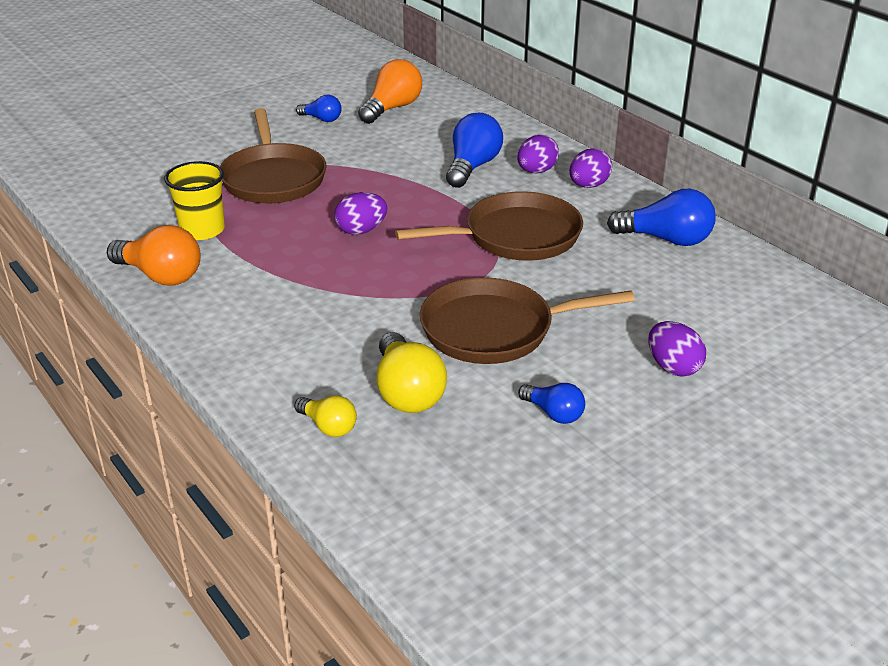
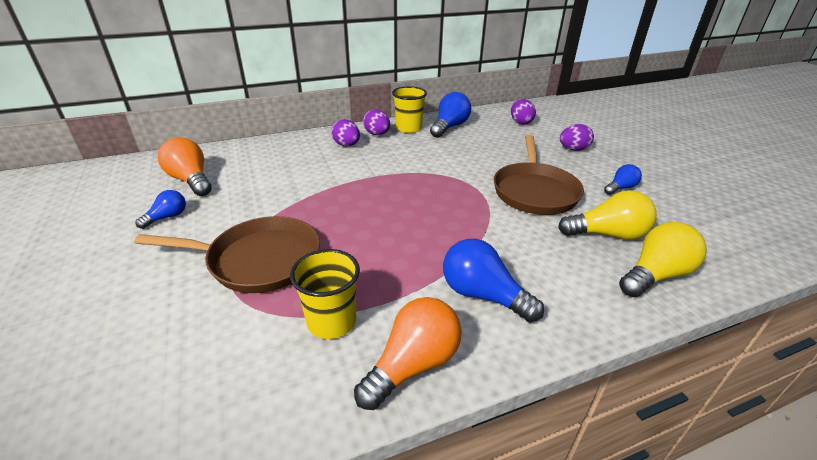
camera: 75 degrees left, 0 degrees up
yellow light bulb [294,395,357,437] -> yellow light bulb [619,222,707,297], size x1.74
purple egg [334,192,387,235] -> purple egg moved to [511,99,536,125]
brown pan [395,191,583,261] -> none
blue light bulb [446,113,503,188] -> blue light bulb moved to [443,239,544,322]
none -> yellow cup [392,86,427,133]

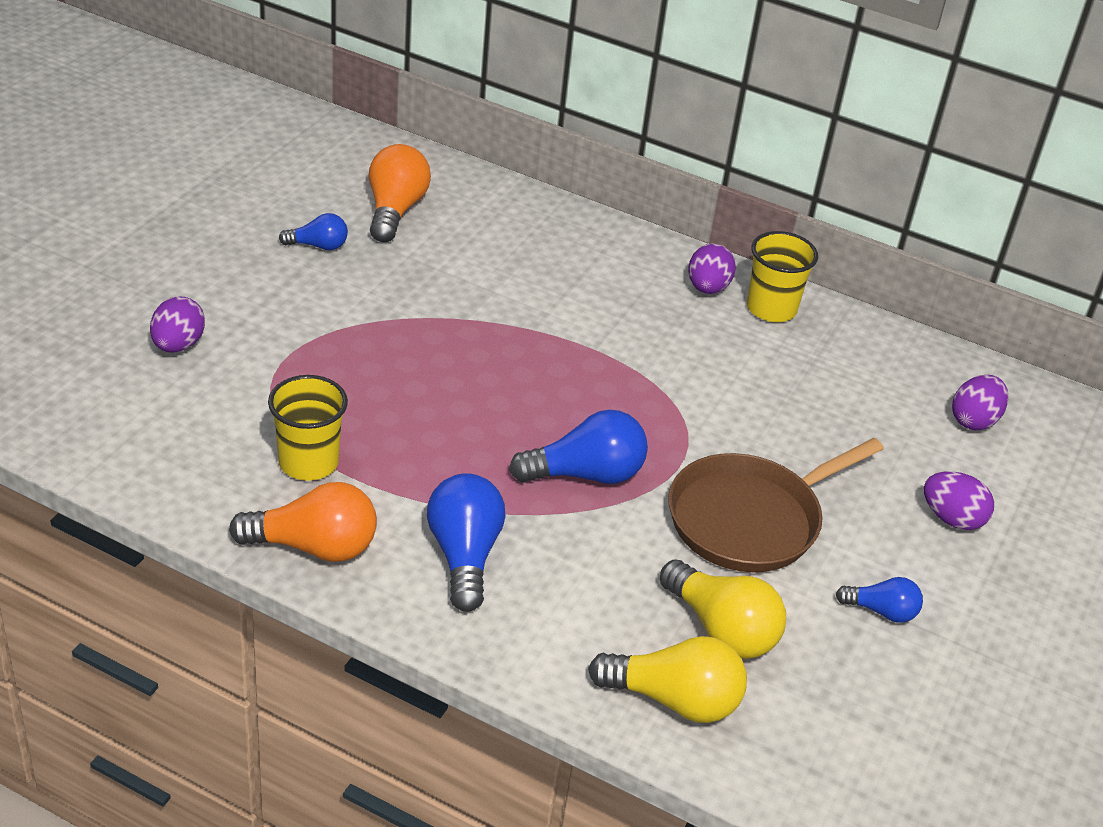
camera: 45 degrees right, 5 degrees up
brown pan [134,216,320,293] -> none
purple egg [331,119,360,146] -> purple egg moved to [150,296,205,352]
blue light bulb [430,92,471,138] -> blue light bulb moved to [509,410,648,484]

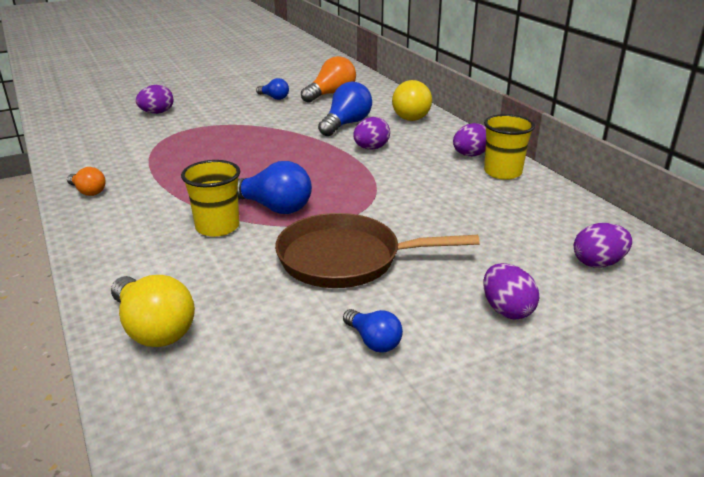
camera: 40 degrees right, 10 degrees down
orange light bulb [229,482,377,562] -> orange light bulb [67,167,106,196], size x0.58
yellow cup [268,375,348,481] -> yellow cup moved to [181,160,240,237]
blue light bulb [427,473,505,612] -> blue light bulb moved to [318,81,372,136]
yellow light bulb [660,559,786,659] -> yellow light bulb moved to [392,80,432,121]
none -> purple egg [353,117,390,150]

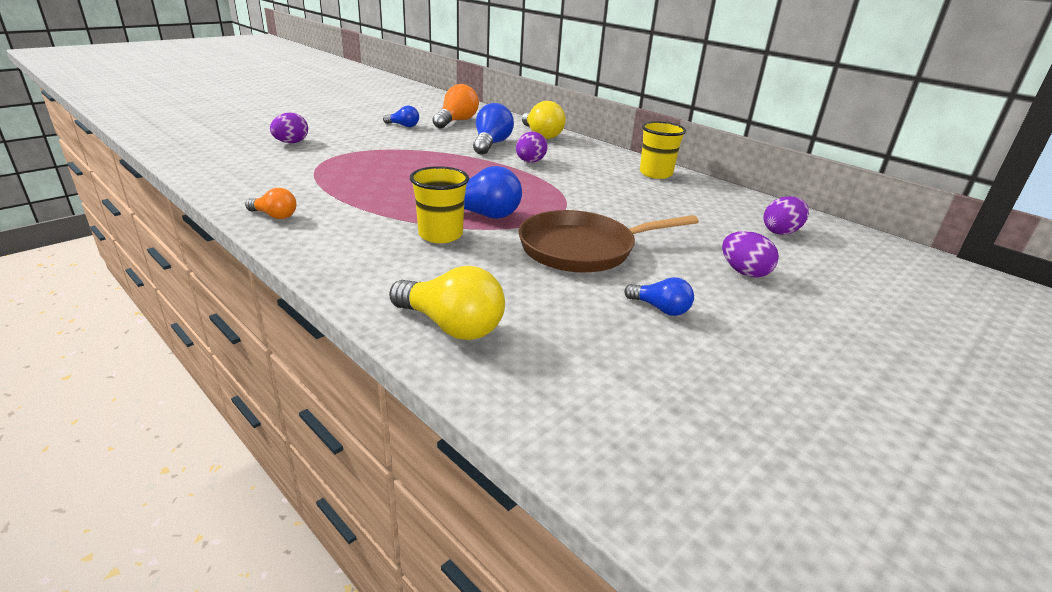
camera: 20 degrees left, 0 degrees up
purple egg [453,123,486,156] -> none

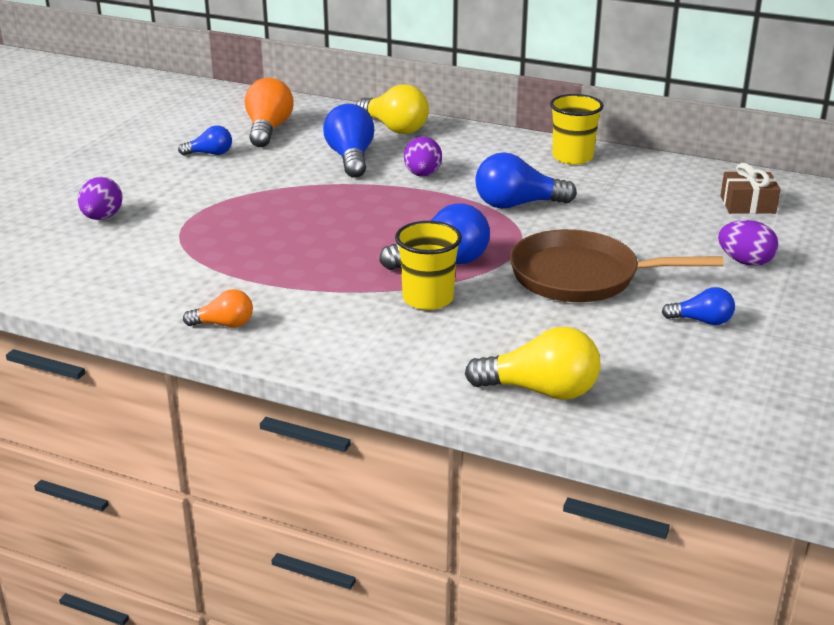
camera: 20 degrees left, 0 degrees up
brown pan [519,210,699,273] -> brown pan turned 45 degrees clockwise [510,229,724,302]
purple egg [763,196,809,235] -> brown gift [721,163,781,214]
none -> blue light bulb [475,152,577,209]

